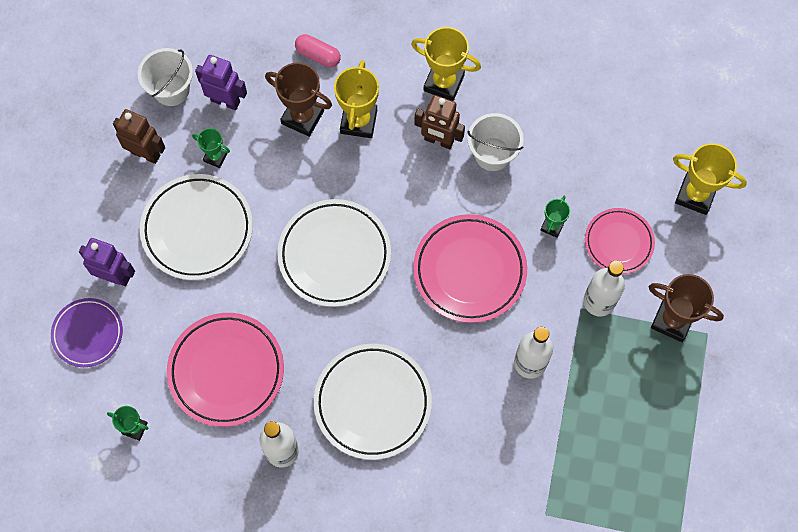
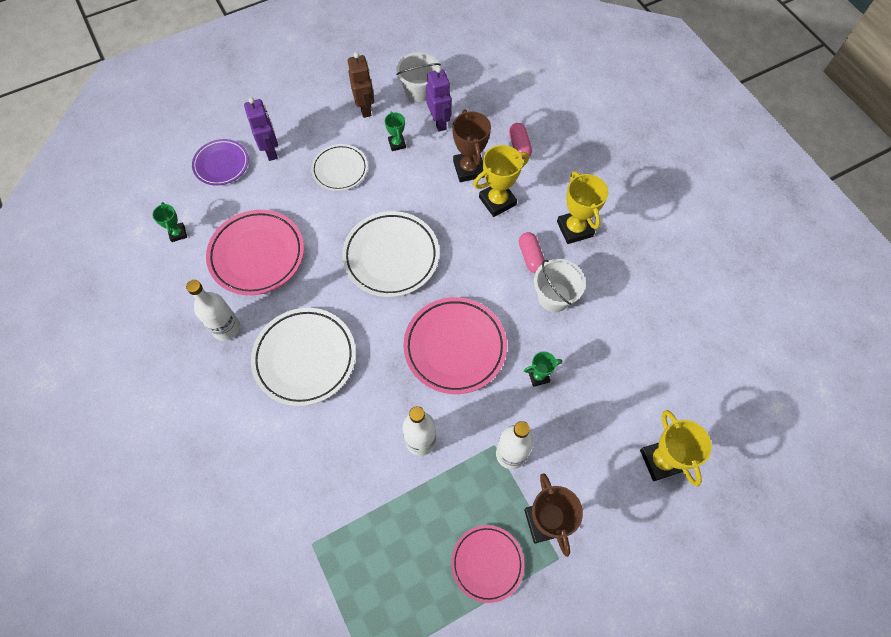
camera: 50 degrees right, 5 degrees down
white plate [140,174,253,280] -> white plate [311,144,368,191], size x0.62
brown robot [414,95,465,149] -> pink capsule [519,232,545,273]
pink plate [585,208,655,274] -> pink plate moved to [451,525,524,603]

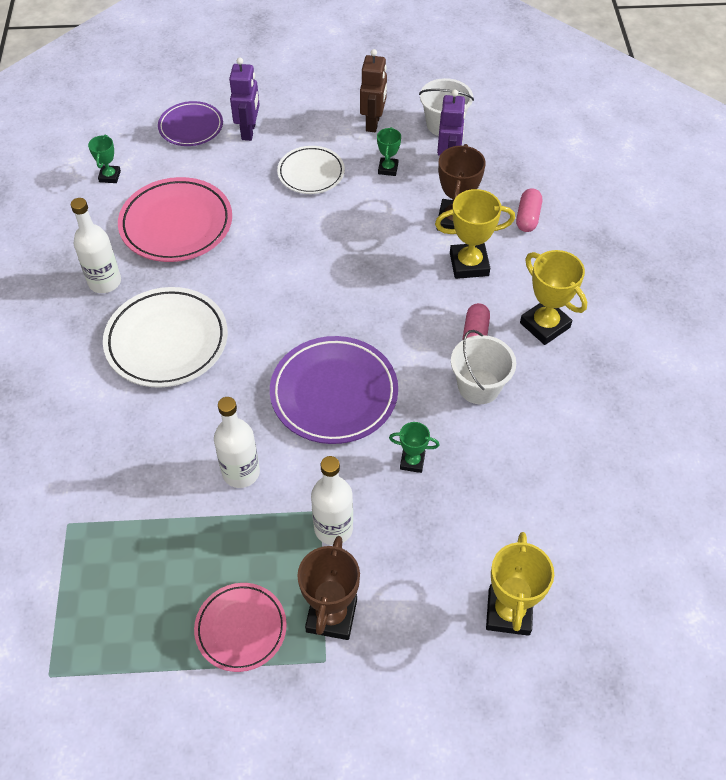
camera: 25 degrees right, 10 degrees down
white plate [342,211,439,297] -> none
pink plate [404,297,507,394] -> purple plate [270,336,398,444]
yellow trophy [557,171,608,244] -> yellow trophy turned 45 degrees counterclockwise [520,250,587,345]

